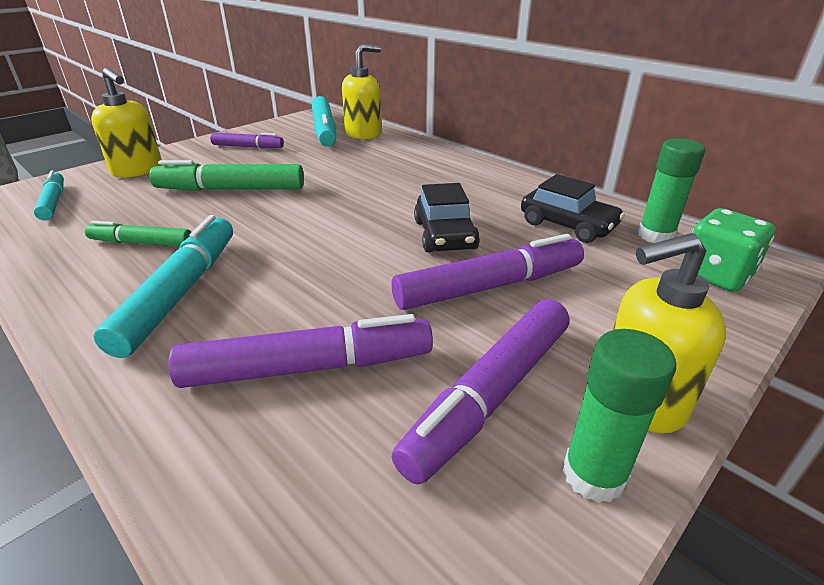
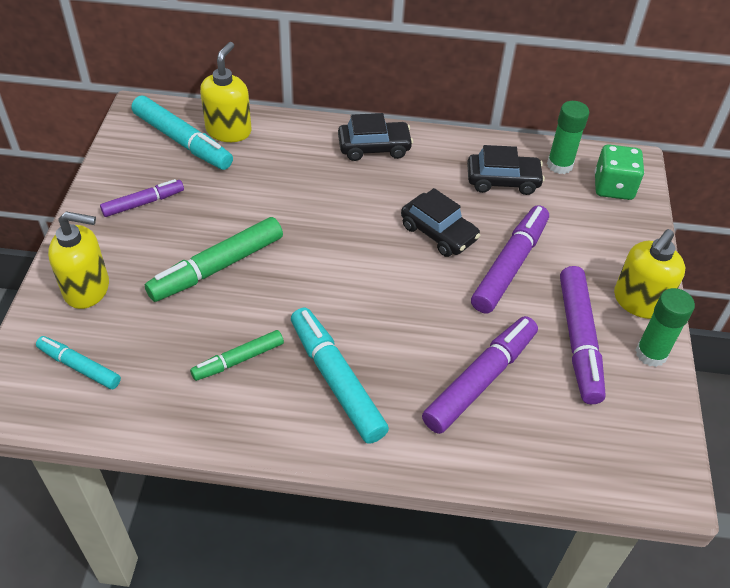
camera: 40 degrees left, 15 degrees up
none -> black car [338,113,413,161]

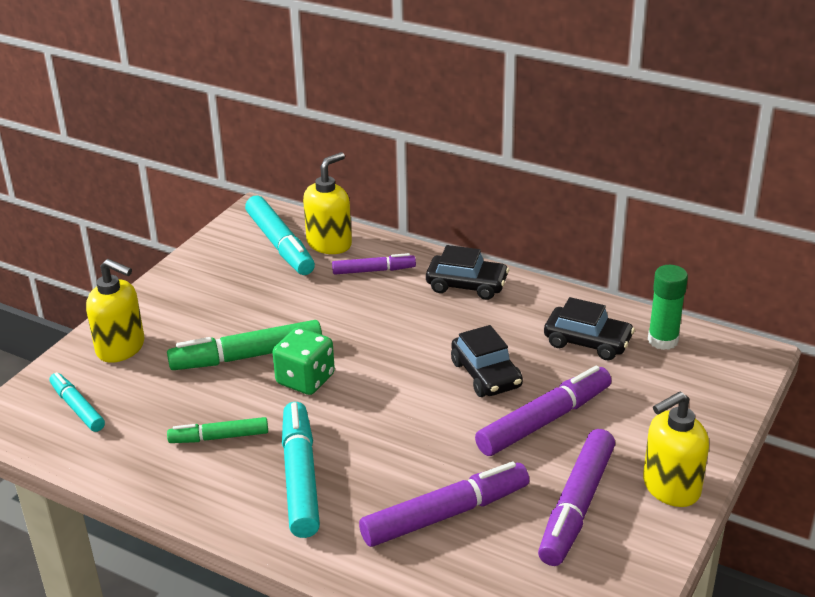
camera: 25 degrees right, 15 degrees down
purple marker [100,179,184,217] -> purple marker moved to [332,253,416,275]
green dice [595,144,644,200] -> green dice moved to [272,327,335,395]
green glue stick [636,288,695,367] -> none

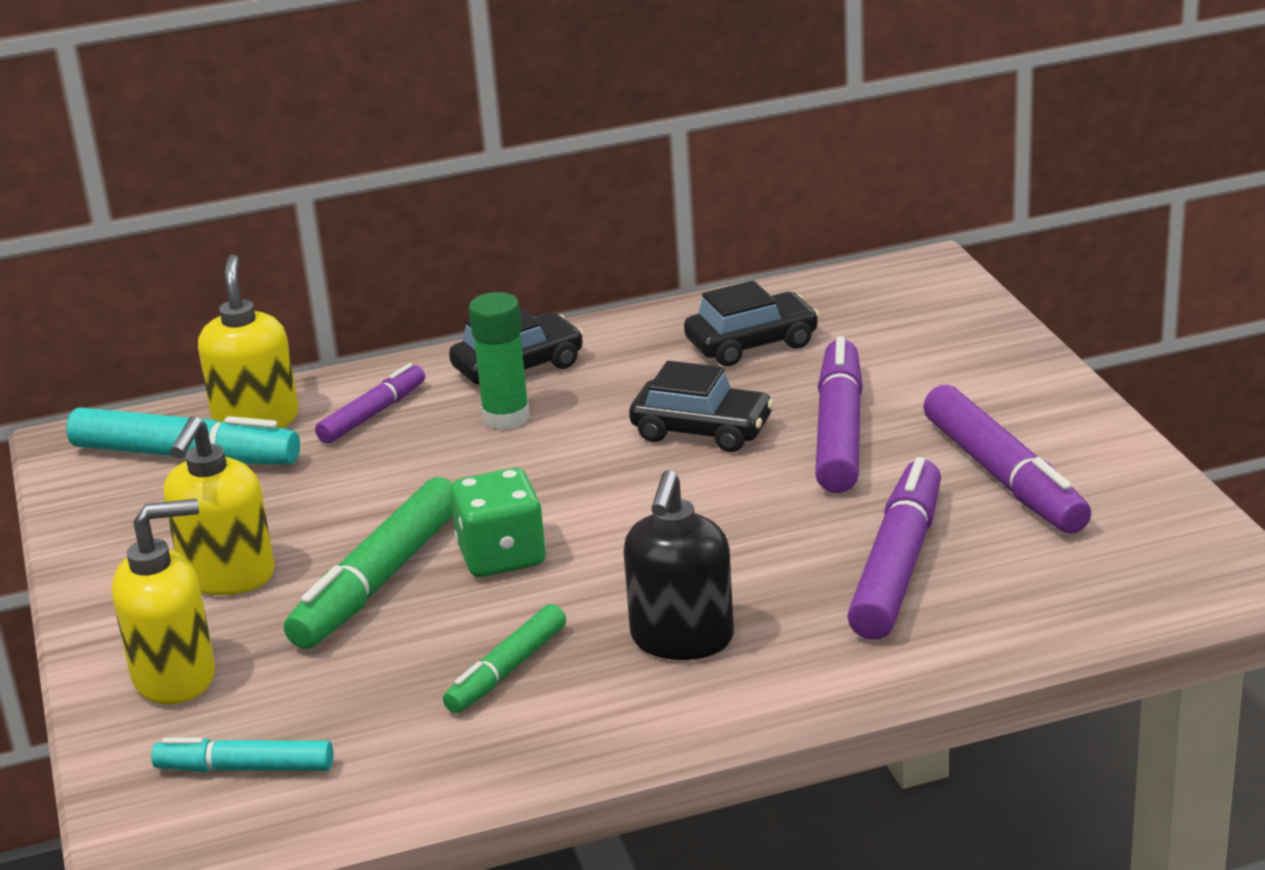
camera: 45 degrees left, 5 degrees down
turquoise marker [282,402,320,538] -> black soap dispenser [623,470,734,660]
yellow soap dispenser [643,391,709,507] -> yellow soap dispenser moved to [164,416,275,595]
green glue stick [648,265,688,350] -> green glue stick moved to [469,292,530,430]

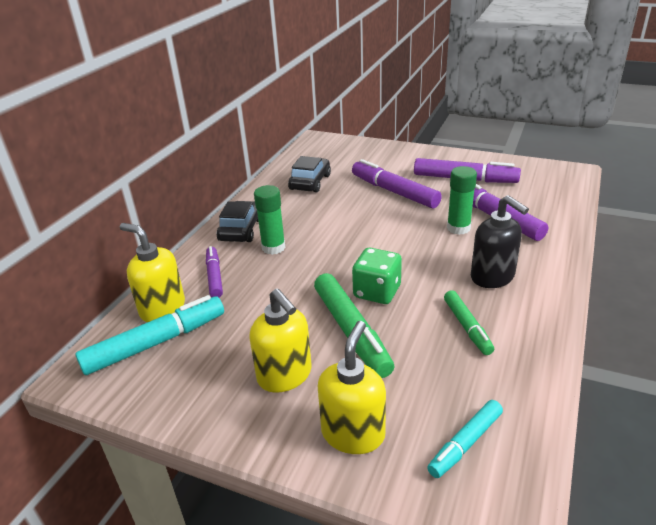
camera: 50 degrees left, 5 degrees up
black car [629,361,774,452] -> none
none -> green glue stick [447,166,477,235]

